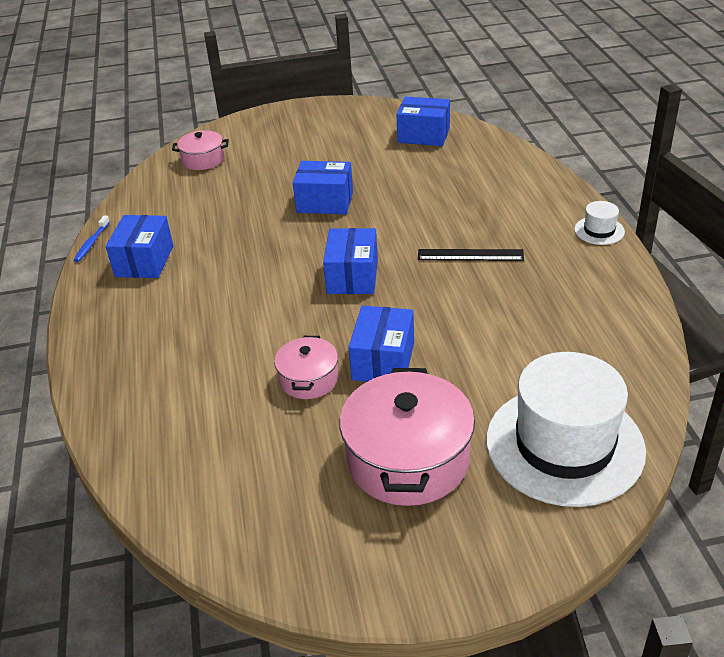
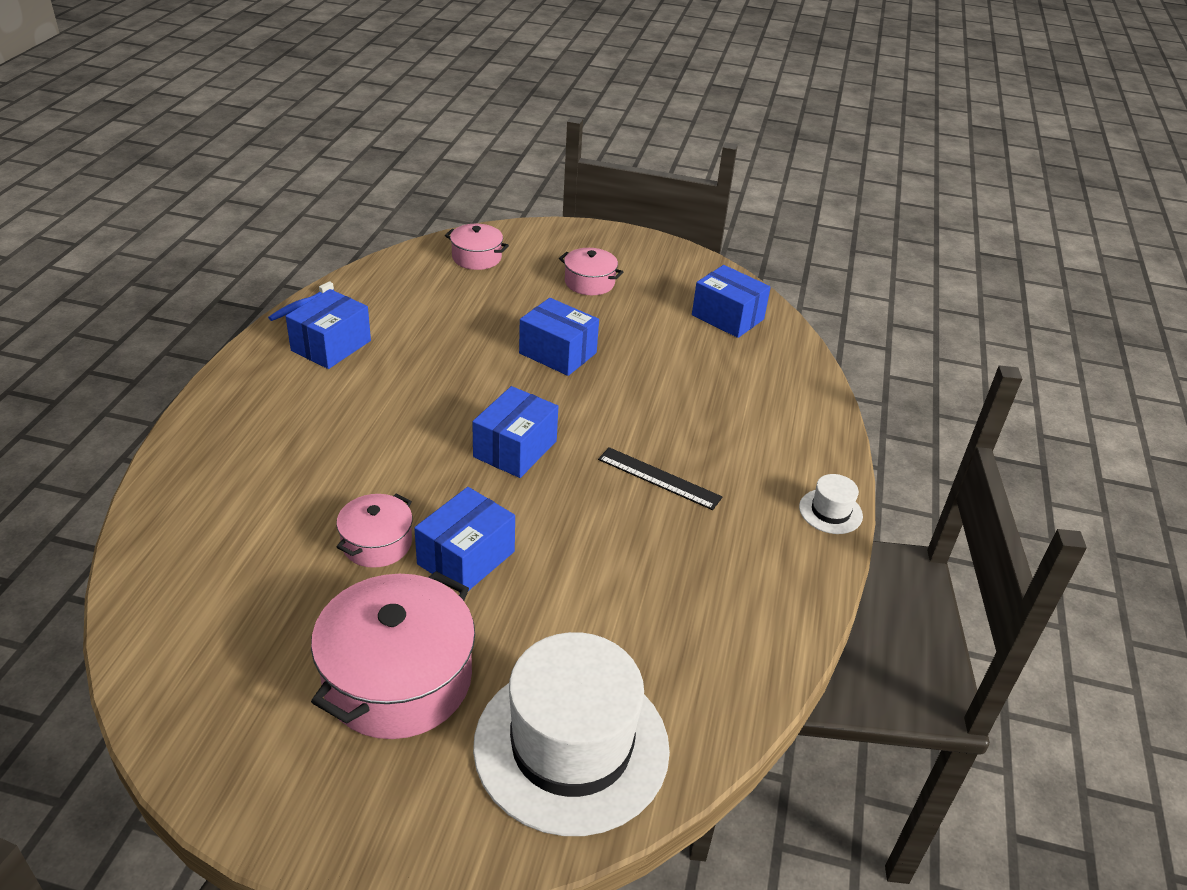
camera: 20 degrees right, 0 degrees up
none -> pink pot [559,248,623,295]

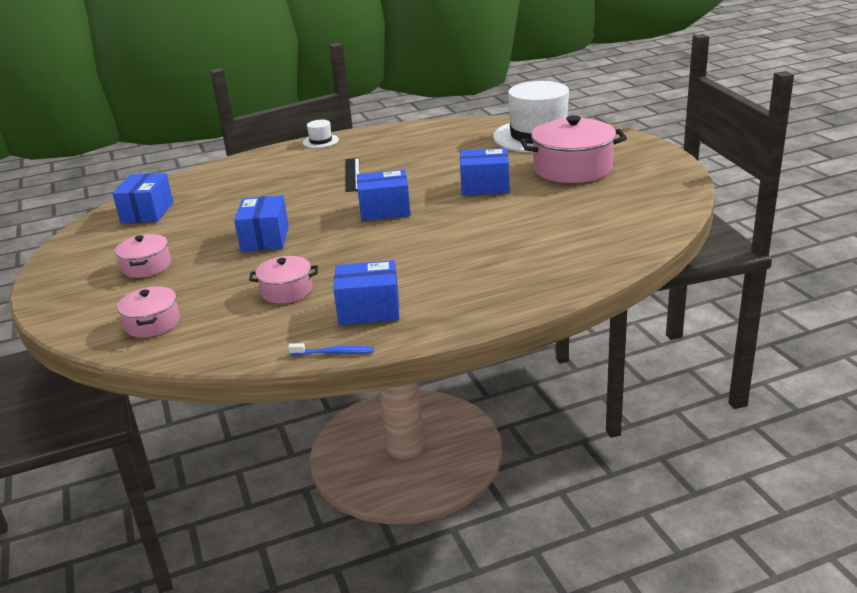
camera: 120 degrees left, 10 degrees down
pink pot [336,494,413,568] -> pink pot moved to [249,256,318,304]

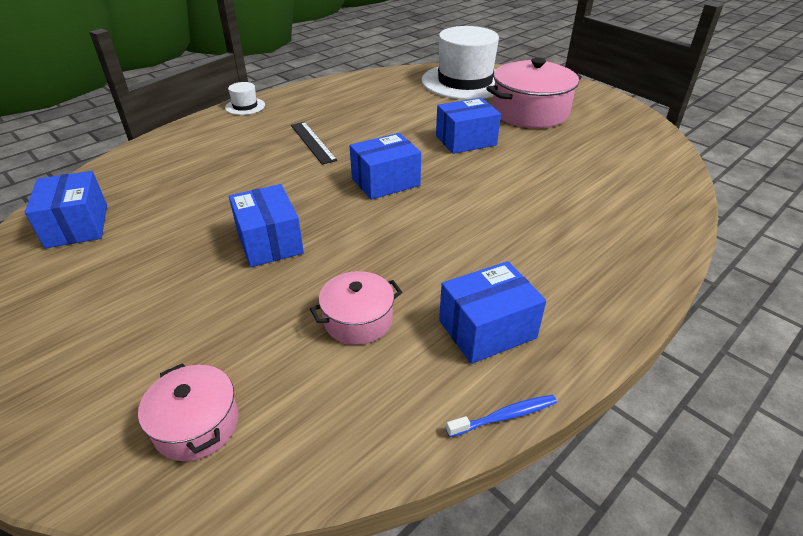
camera: 25 degrees left, 10 degrees up
pink pot [115,234,171,278] -> none

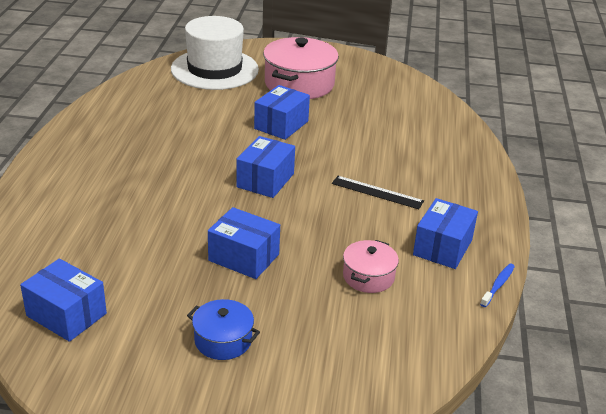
camera: 40 degrees left, 5 degrees down
pink pot [138,363,239,461] -> none
white hat [225,82,265,115] -> none
black ruler [291,122,337,165] -> black ruler moved to [332,176,424,209]
none -> blue pot [187,299,260,360]

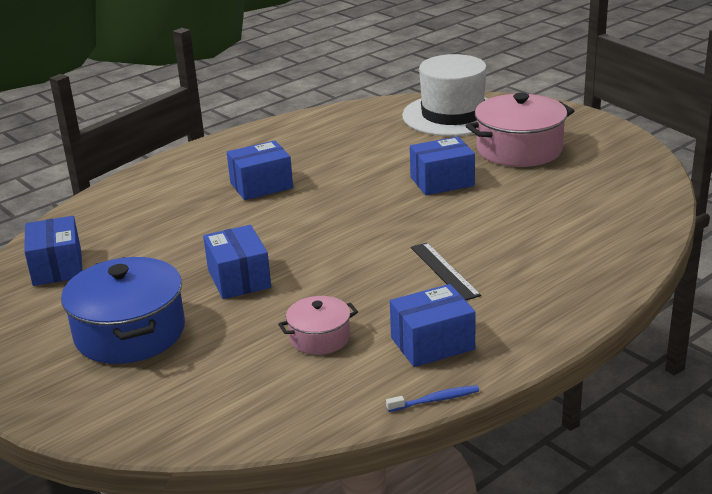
camera: 45 degrees right, 5 degrees down
blue pot [187,299,260,360] -> blue pot [61,257,185,364], size x1.86
blue box [236,136,295,198] -> blue box moved to [227,140,293,200]

